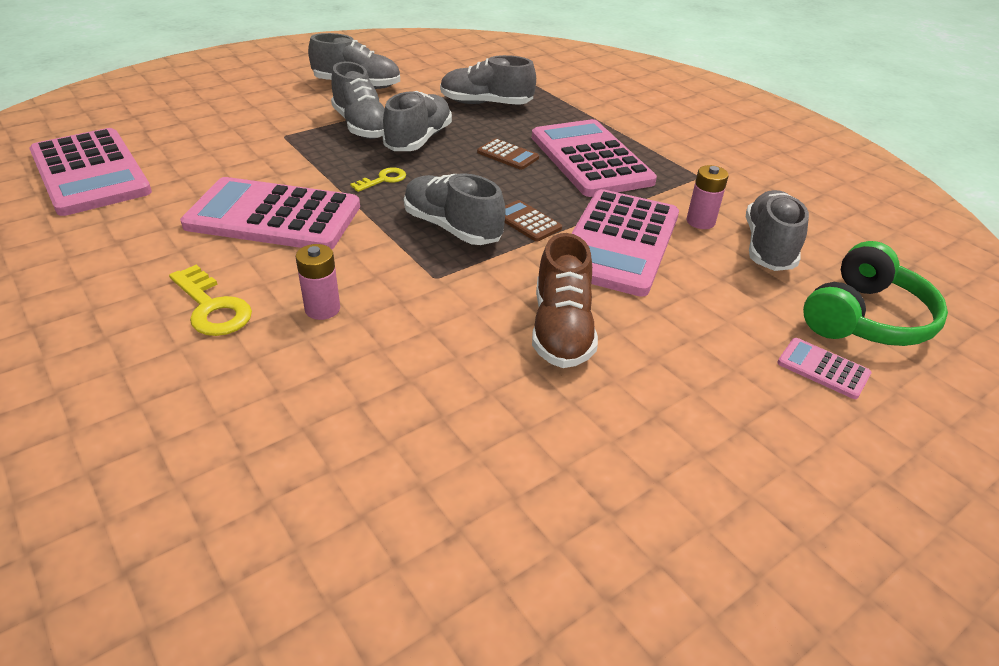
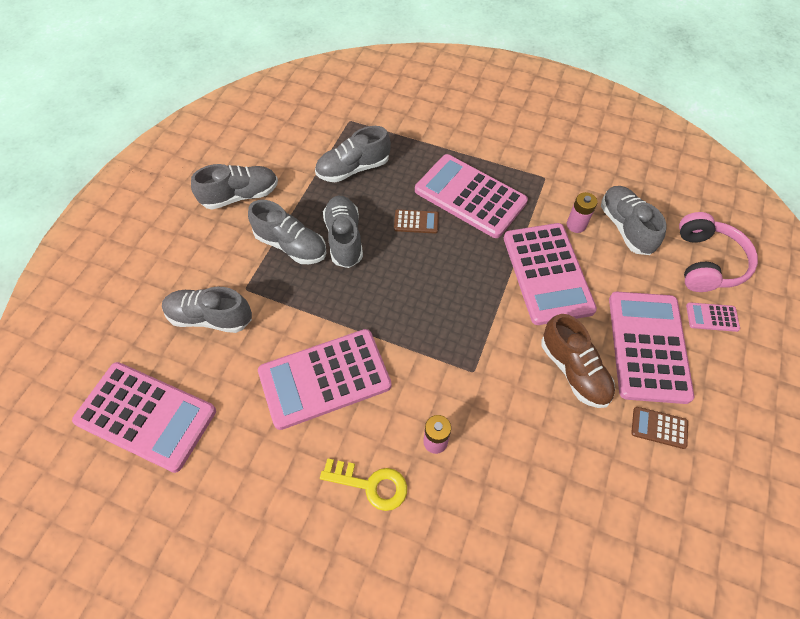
camera: 30 degrees left, 20 degrees up
yellow key [350,167,406,192] -> none
grey shoe [404,173,505,245] -> grey shoe moved to [162,287,252,333]
brown calculator [505,200,562,242] -> brown calculator moved to [631,407,688,449]
green headphones [803,241,948,346] -> pink headphones [679,212,758,292]
none -> pink calculator [609,292,694,404]

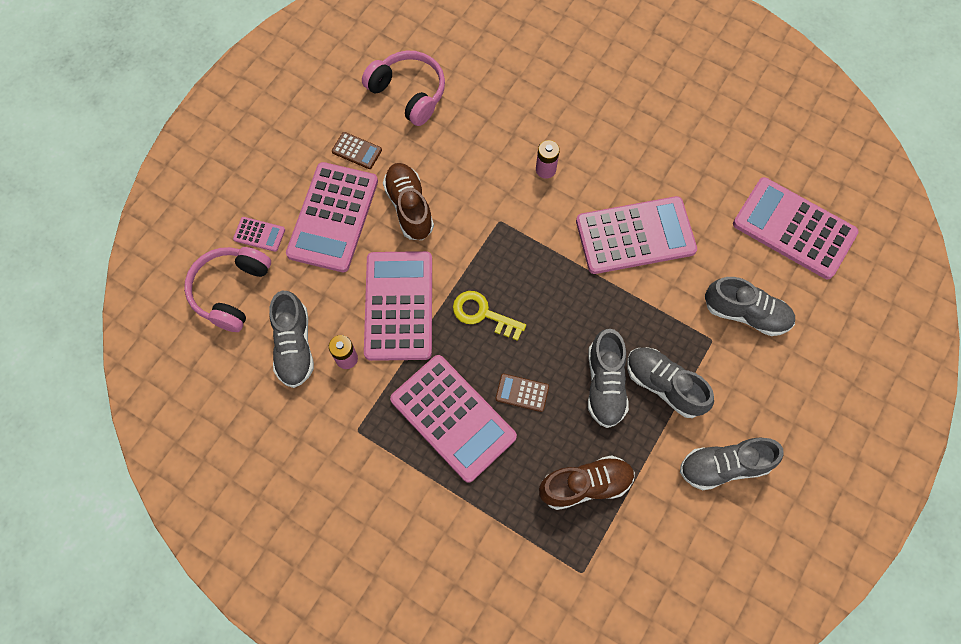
camera: 170 degrees left, 10 degrees up
grey shoe [315,126,391,182] -> brown shoe [539,455,635,510]
yellow key [320,458,407,511] -> yellow key moved to [453,291,526,341]
none -> pink headphones [362,51,445,126]

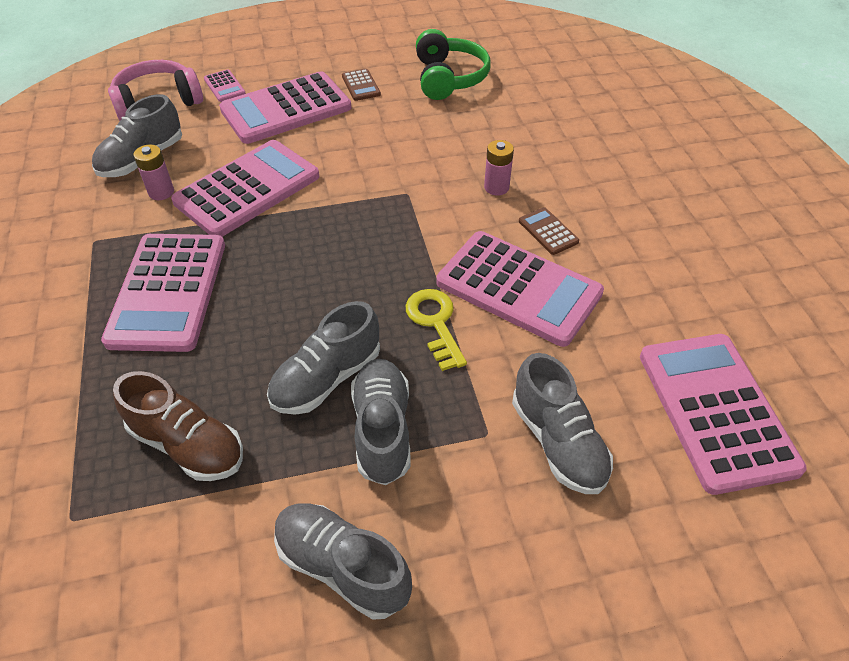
camera: 45 degrees right, 20 degrees down
pink headphones [362,51,445,126] -> green headphones [416,29,491,100]
brown shoe [383,163,434,240] -> none
yellow key [453,291,526,341] -> yellow key moved to [406,289,467,371]
brown calculator [496,374,549,412] -> brown calculator moved to [519,207,579,255]

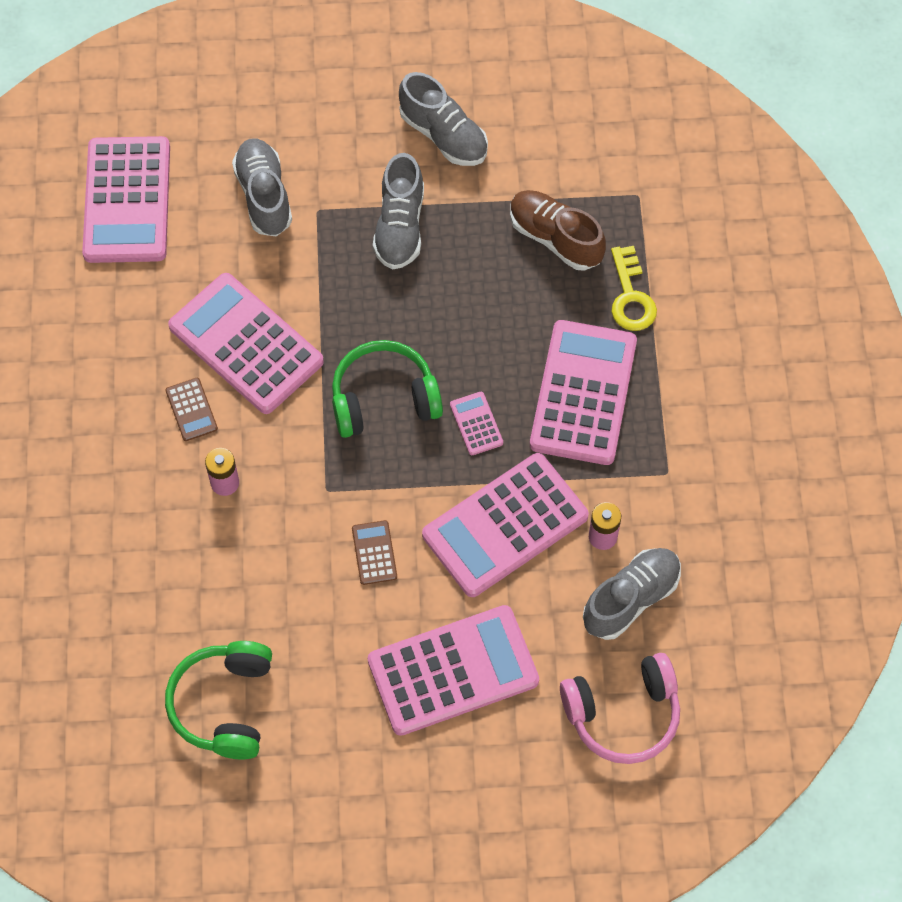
camera: 170 degrees left, 15 degrees up
pink calculator [204,69,246,102] -> pink calculator moved to [450,392,503,455]
grey shoe [267,301,380,415] -> none
brown calculator [342,69,381,101] -> brown calculator moved to [352,520,397,585]
yellow key [406,289,467,371] -> yellow key moved to [611,246,657,331]
none -> green headphones [332,340,443,438]

